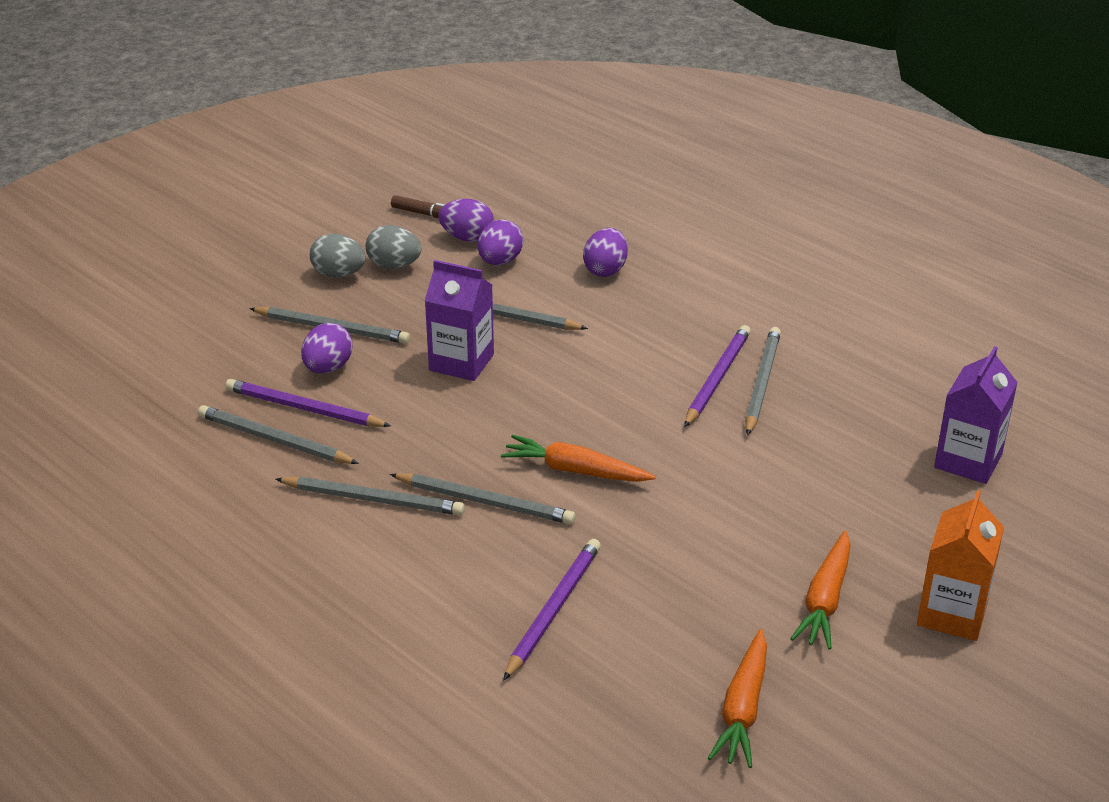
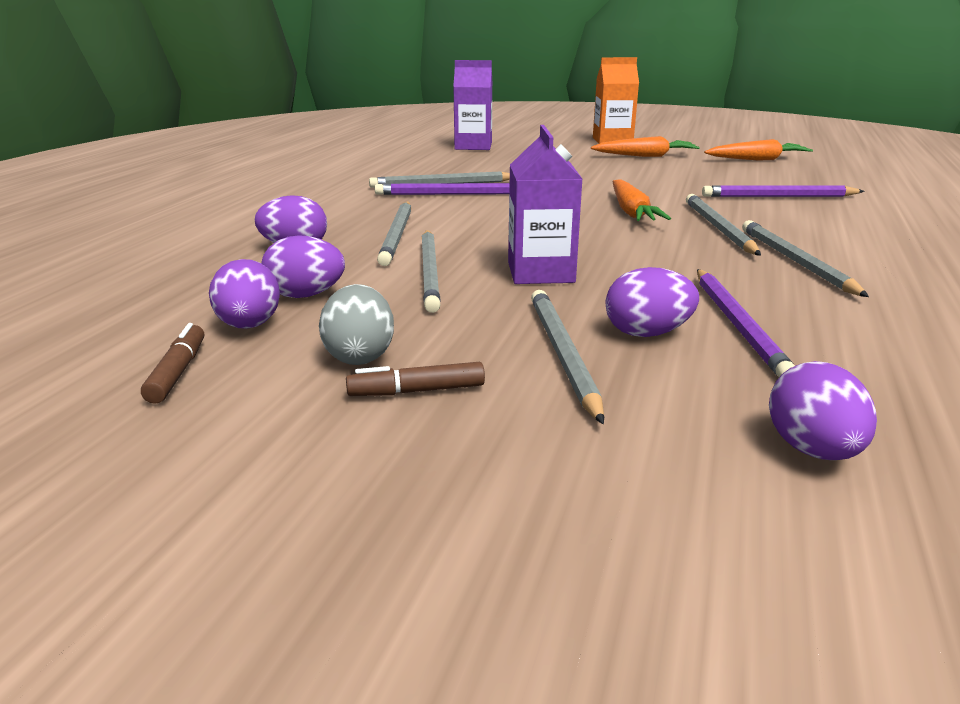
camera: 115 degrees left, 10 degrees down
grey pencil [198,405,359,464] -> grey pencil moved to [377,201,411,266]
grey egg [310,234,366,278] -> brown marker [346,362,485,396]
none -> purple egg [769,361,877,460]

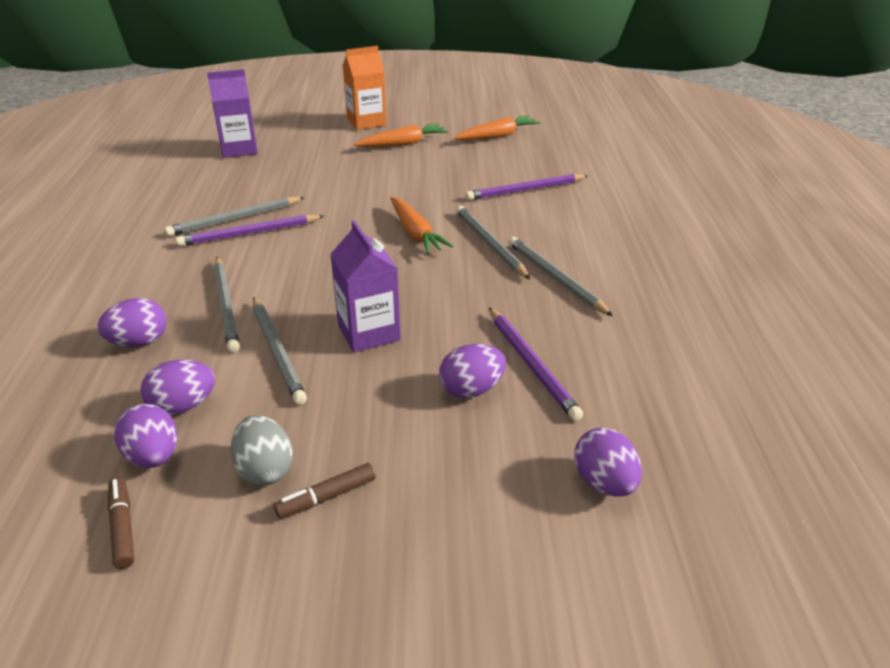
camera: 20 degrees left, 10 degrees up
grey pencil [531,290,604,424] -> none

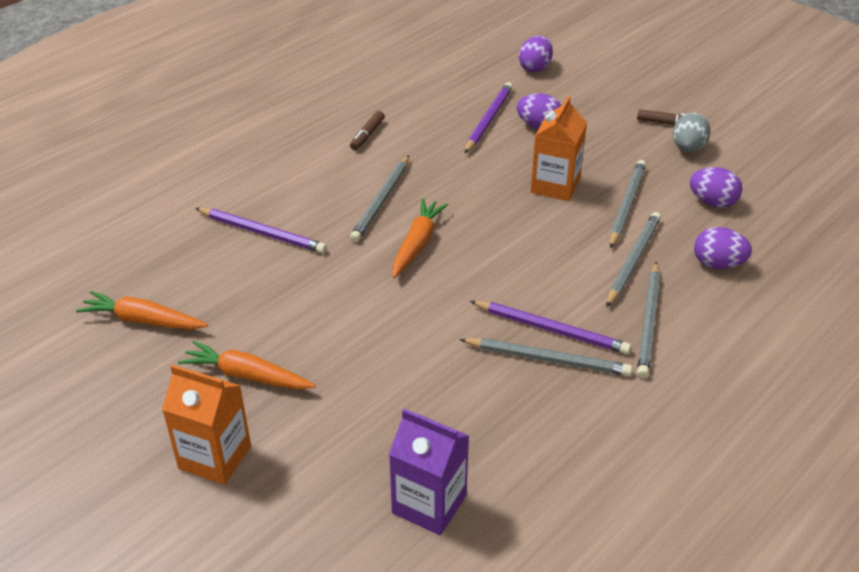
camera: 135 degrees left, 5 degrees up
brown marker [108,477,134,569] -> brown marker moved to [350,111,385,150]
purple egg [114,404,177,468] -> none
purple carton [330,220,401,352] -> orange carton [531,96,587,201]
grey pencil [508,237,613,316] -> grey pencil moved to [637,262,660,378]

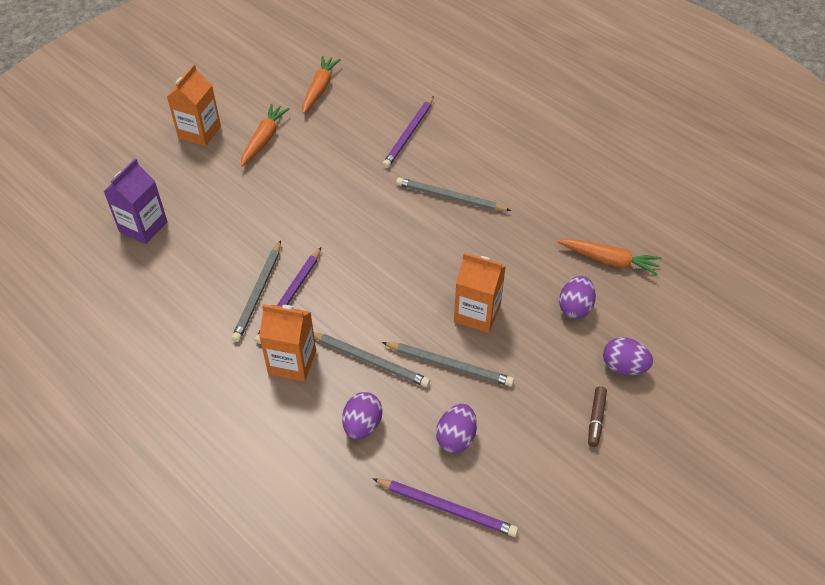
camera: 90 degrees right, 10 degrees up
brown marker [350,111,385,150] -> none
orange carrot [392,198,449,278] -> orange carrot moved to [558,239,661,275]
purple pencil [465,82,513,153] -> purple pencil moved to [372,478,518,537]
purple egg [519,36,553,73] -> purple egg moved to [603,337,653,375]
grey pencil [637,262,660,378] -> orange carton [259,304,316,381]
grey egg [673,113,711,152] -> none

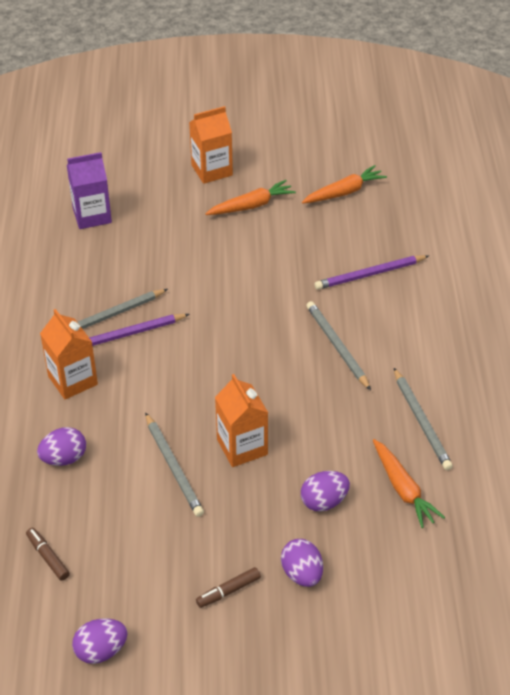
camera: 45 degrees right, 5 degrees down
grey pencil [314,332,430,387] -> grey pencil moved to [394,368,453,470]
purple pencil [372,478,518,537] -> brown marker [26,528,70,581]
purple egg [436,404,477,453] -> purple egg moved to [72,618,127,664]

